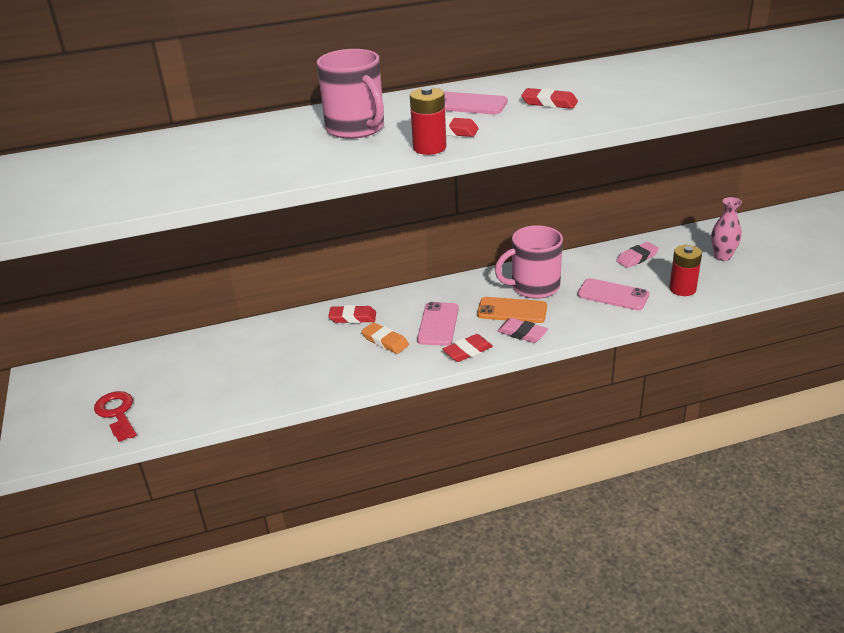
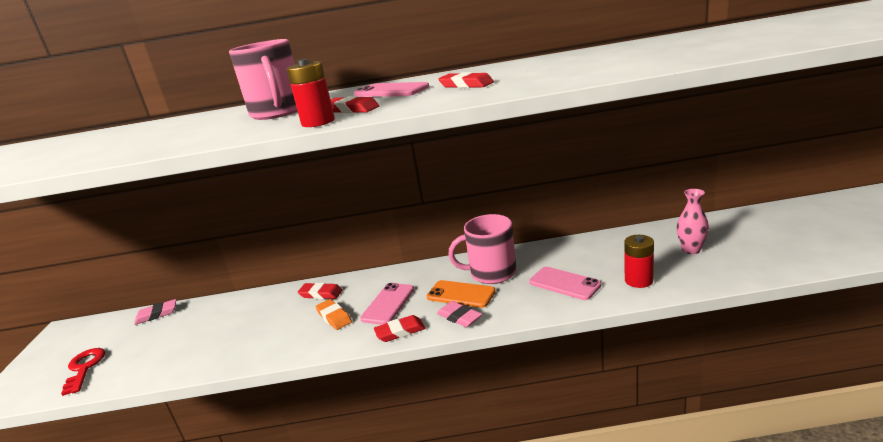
camera: 15 degrees right, 10 degrees down
pink eraser [616,242,659,268] -> pink eraser moved to [134,299,177,325]

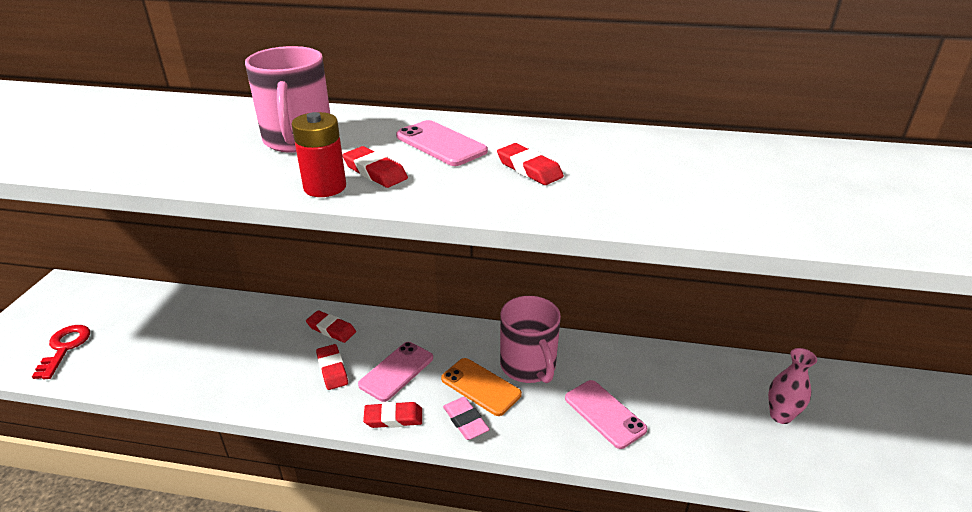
camera: 10 degrees right, 10 degrees up
pink eraser [134,299,177,325] -> none
orange eraser [316,299,352,330] -> red eraser [316,344,348,390]
pink mug [448,214,517,284] -> pink mug turned 120 degrees counterclockwise [500,296,561,383]
red battery [624,235,654,288] -> none

